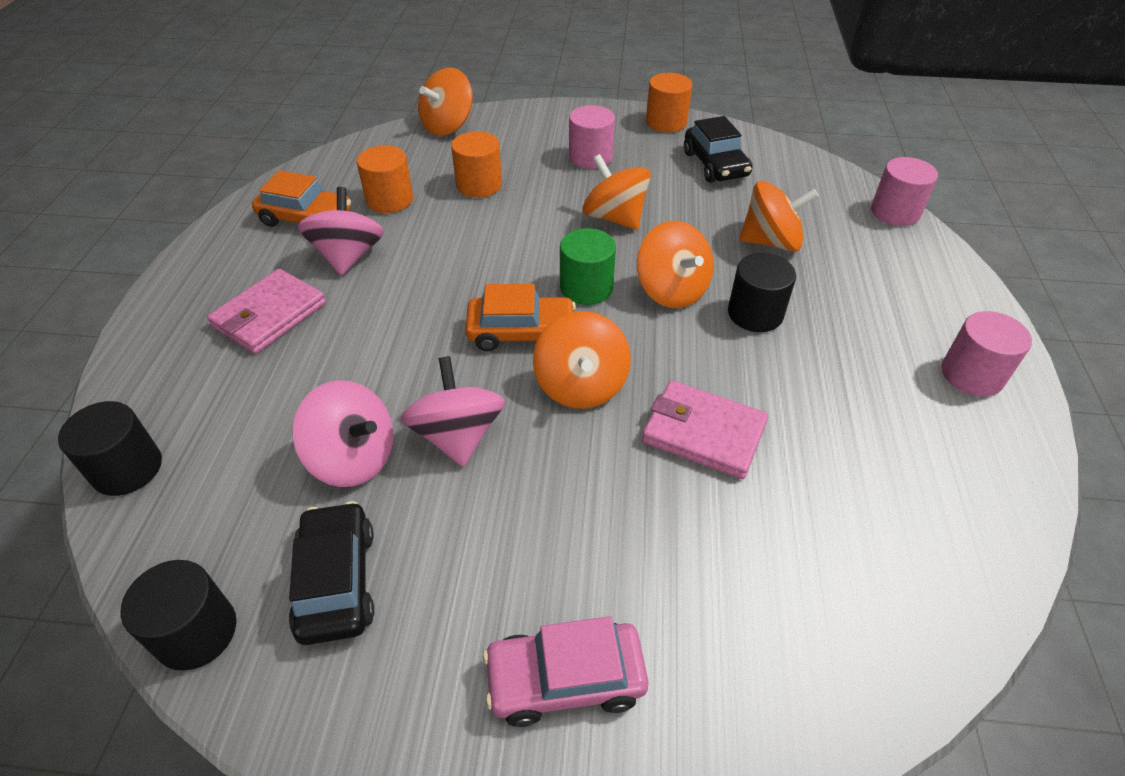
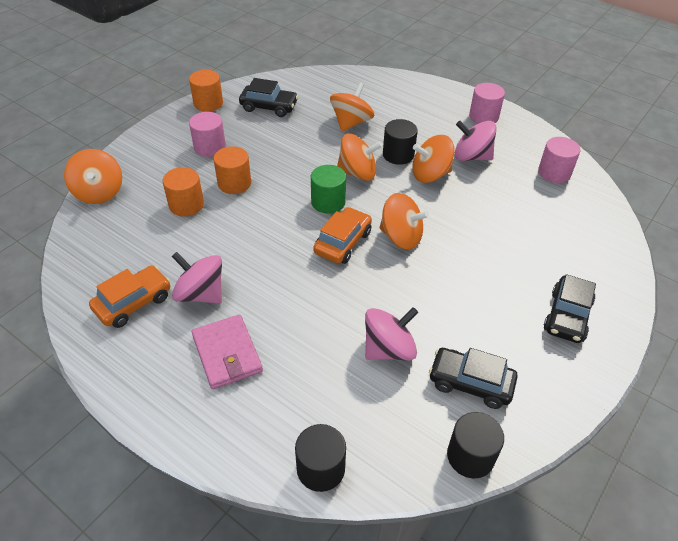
camera: 60 degrees left, 0 degrees up
orange cylinder [357,145,413,213] -> orange cylinder moved to [213,146,251,194]
pink spinning top [401,356,505,467] -> pink spinning top moved to [455,121,497,161]
pink car [483,616,649,727] -> black car [544,274,596,343]
orange spinning top [582,154,651,230] -> orange spinning top moved to [412,135,455,183]
pink wallet [642,380,768,479] -> none
pink cylinder [871,157,938,226] -> pink cylinder moved to [538,137,581,183]

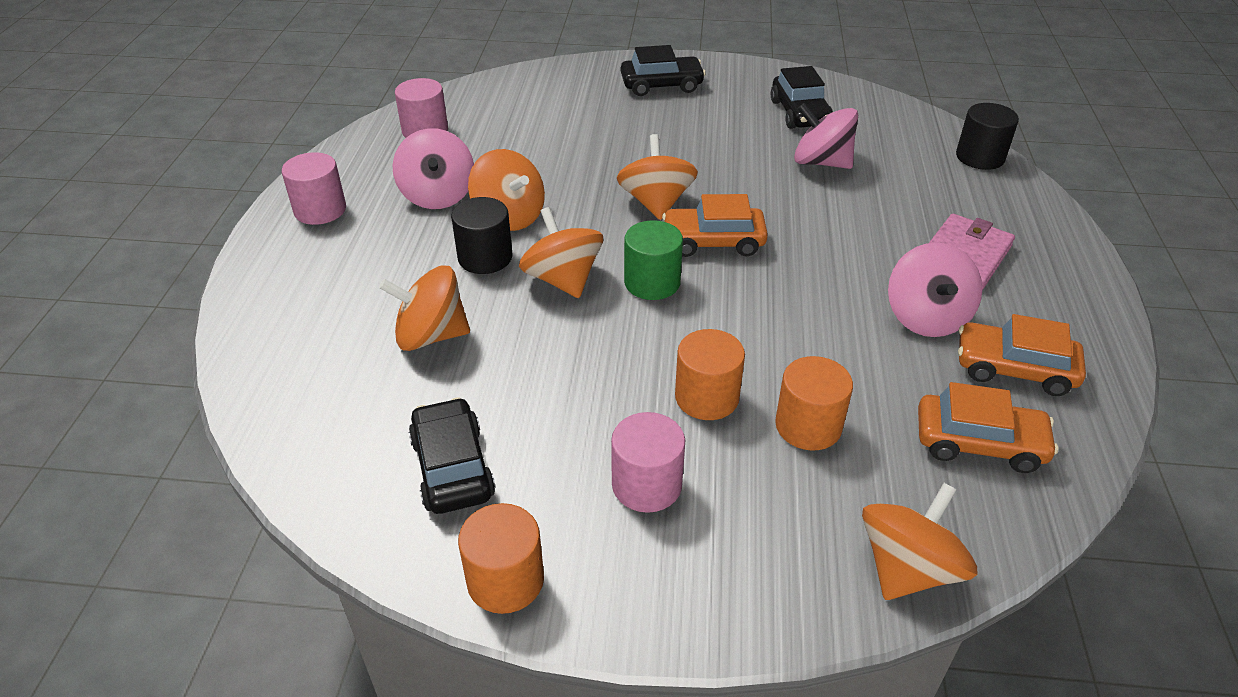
camera: 120 degrees left, 5 degrees down
black cylinder [447,412,504,478] -> none
none -> orange car [918,382,1058,473]

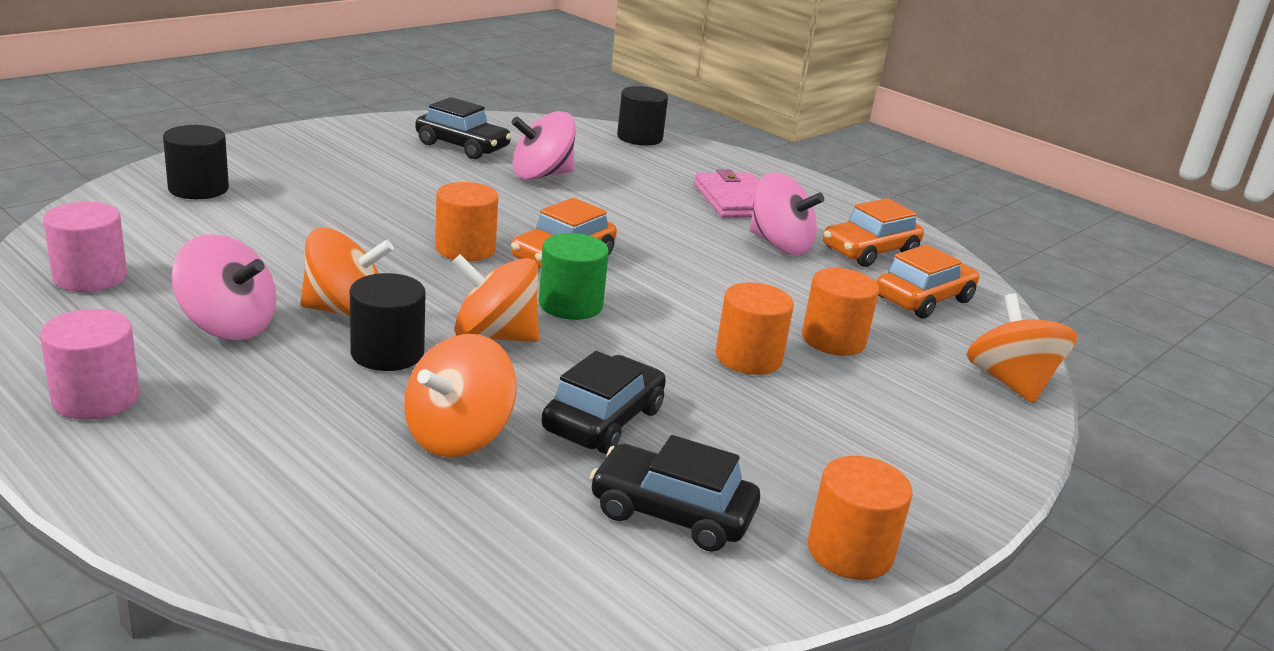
camera: 55 degrees left, 15 degrees down
pink cylinder [611,412,685,513] -> none
orange spinning top [617,134,698,220] -> orange cylinder [435,182,498,261]
black car [621,45,706,96] -> black car moved to [541,351,666,454]
none -> black cylinder [163,125,229,199]

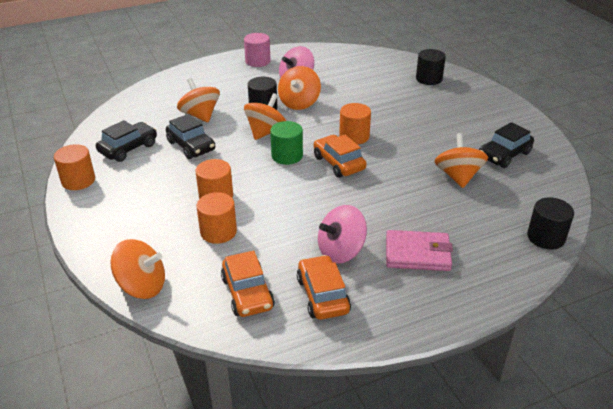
camera: 115 degrees right, 10 degrees up
pink cylinder [43,202,127,292] -> none
pink spinning top [511,111,576,180] -> orange spinning top [434,133,488,188]

